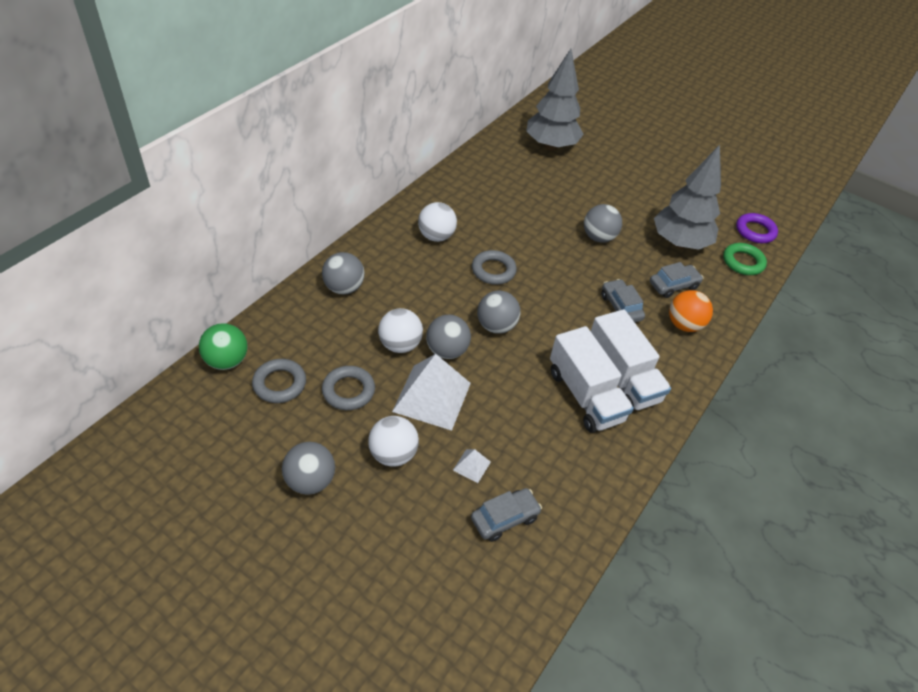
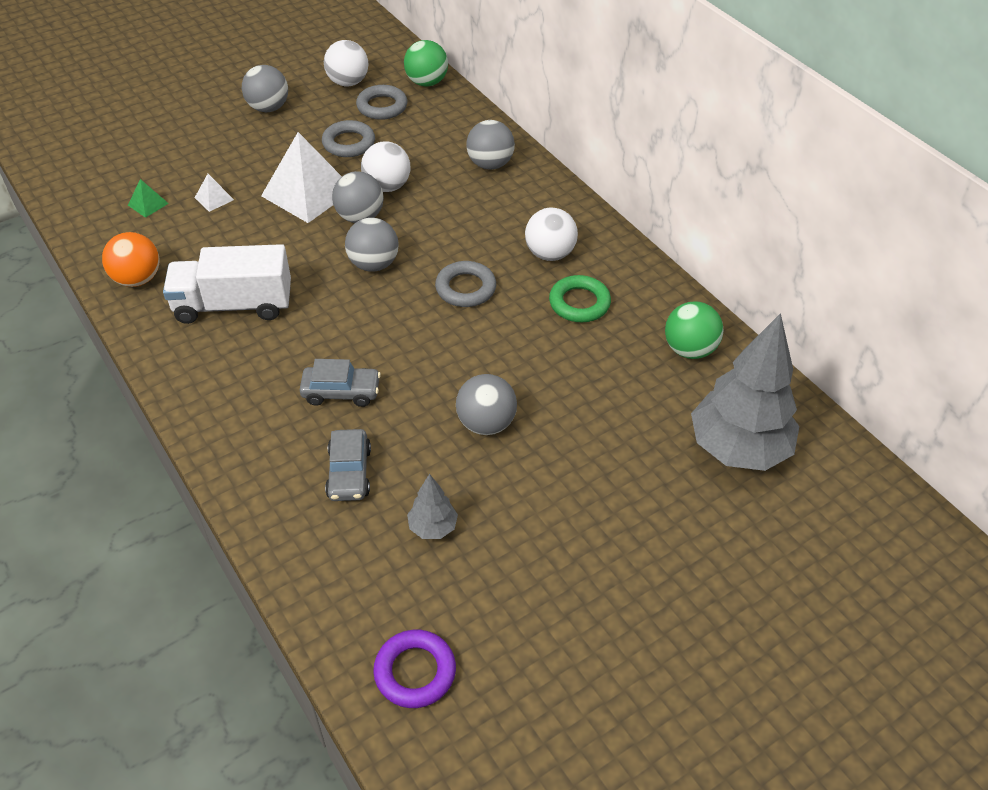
camera: 115 degrees right, 0 degrees up
white ball [368,416,419,467] -> white ball moved to [324,40,368,87]
grey car [471,488,542,542] -> green pyramid [128,179,169,218]
white truck [591,309,671,412] -> none
grey tree [654,145,721,250] -> grey tree [407,474,458,539], size x0.45
orange ball [669,290,713,332] -> orange ball moved to [102,232,160,287]
green ring [723,243,767,275] -> green ring moved to [549,275,611,322]
none -> green ball [665,301,724,359]

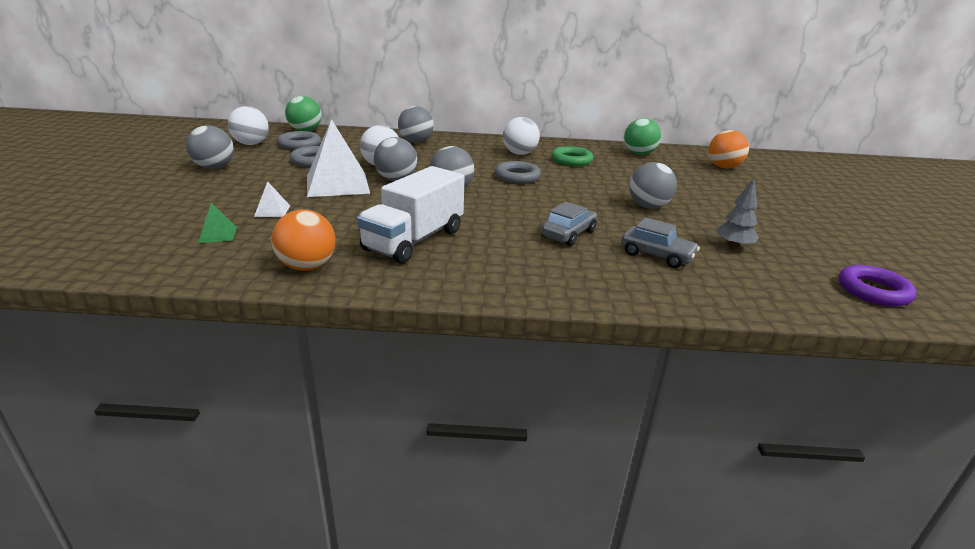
camera: 55 degrees left, 20 degrees down
grey tree [691,313,799,471] -> orange ball [708,130,749,169]

